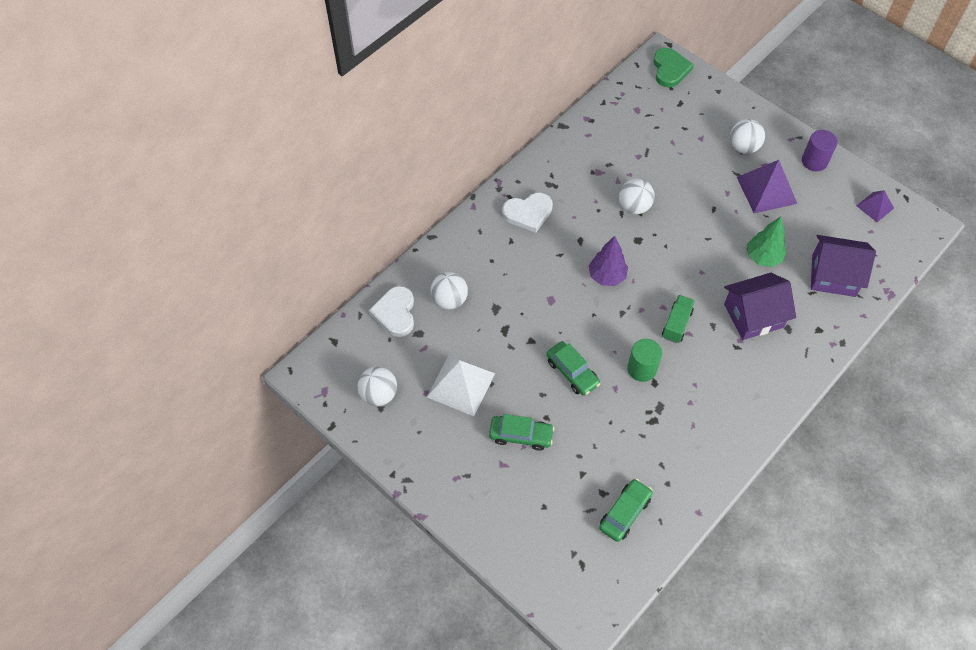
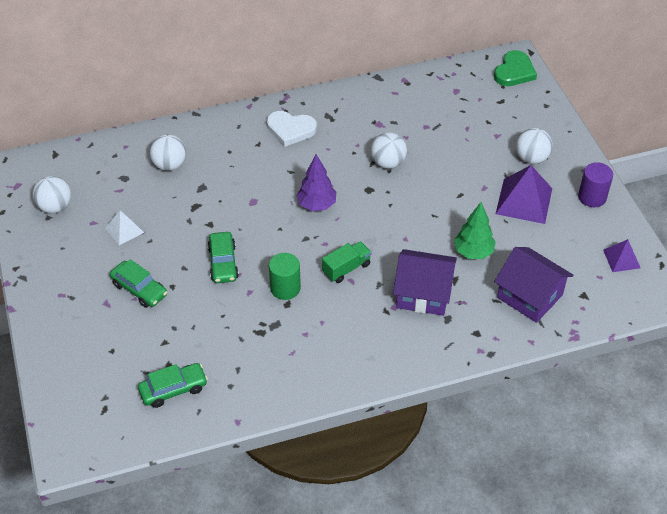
camera: 30 degrees right, 10 degrees down
white heart [369,286,414,337] -> none
white pyramid [427,355,495,416] -> white pyramid [105,210,144,245], size x0.57

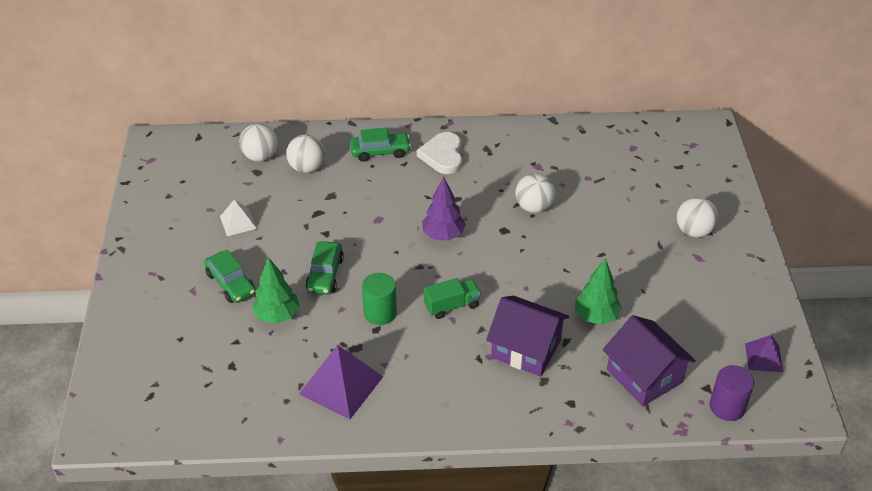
camera: 15 degrees right, 5 degrees down
white ball [33,176,71,213] -> white ball moved to [239,123,278,162]
green car [138,363,208,408] -> green car moved to [350,128,411,162]
white heart [267,111,317,147] -> white heart turned 60 degrees clockwise [417,132,462,174]
green heart [494,50,537,86] -> none
purple pyramid [496,165,552,224] -> purple pyramid moved to [299,345,383,419]
purple cylinder [578,162,613,207] -> purple cylinder moved to [710,365,754,421]
none -> green tree [252,257,299,324]

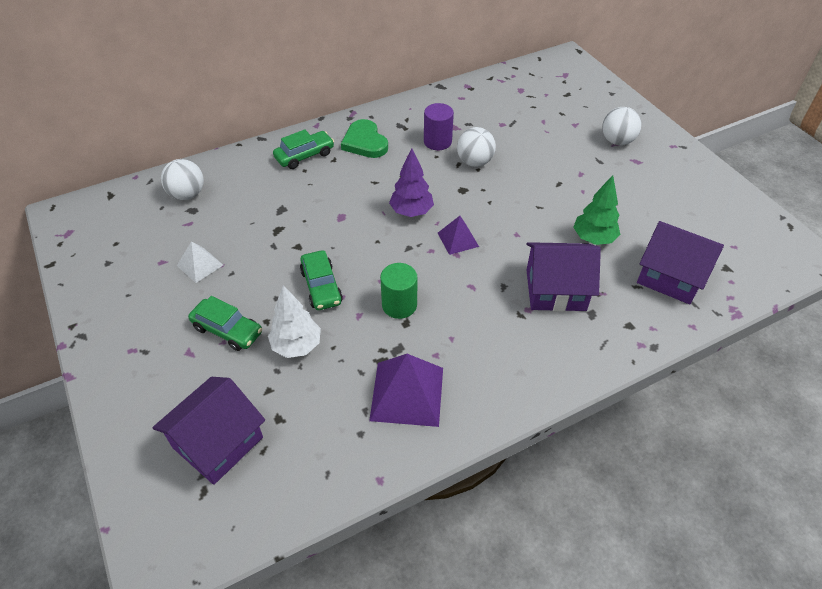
camera: 25 degrees left, 5 degrees up
green tree [252,257,299,324] -> white tree [268,285,321,358]
white ball [286,134,325,173] -> none
white heart [417,132,462,174] -> green heart [341,119,388,158]
green truck [424,278,481,319] -> none
purple cylinder [710,365,754,421] -> purple cylinder moved to [424,103,454,150]
purple pyramid [745,335,783,372] -> purple pyramid moved to [438,216,479,255]
none -> purple house [152,377,265,485]

